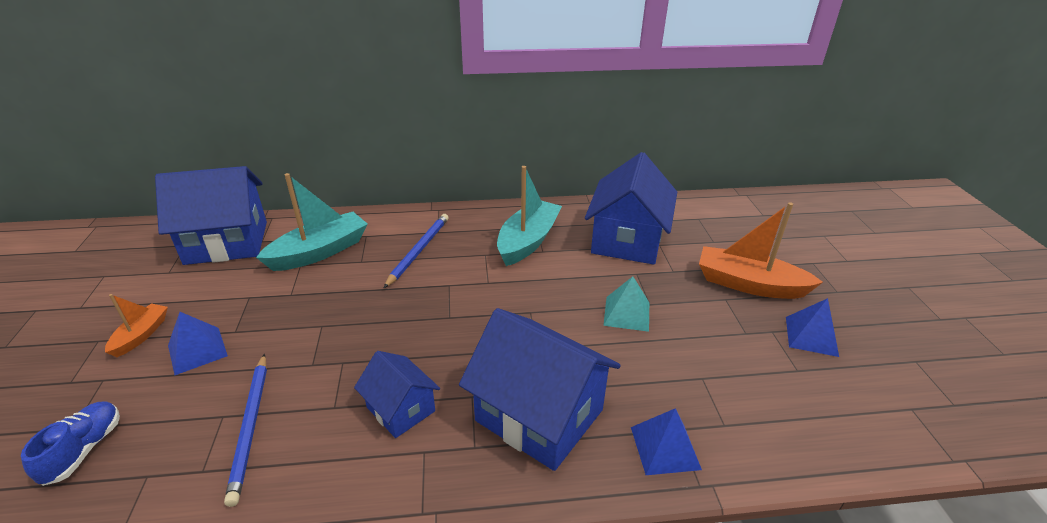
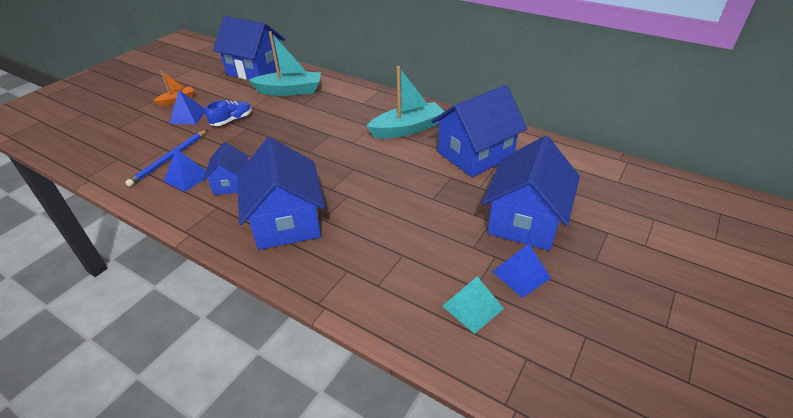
camera: 40 degrees right, 5 degrees up
blue shoe [21,402,120,486] -> blue shoe moved to [205,100,252,126]
blue pencil [384,214,449,288] -> none
turquoise pyramid [603,276,649,332] -> turquoise pyramid moved to [442,276,504,334]
blue pyramid [631,408,702,475] -> blue pyramid moved to [164,149,206,192]
orange boat [699,202,823,299] -> blue house [482,136,580,251]

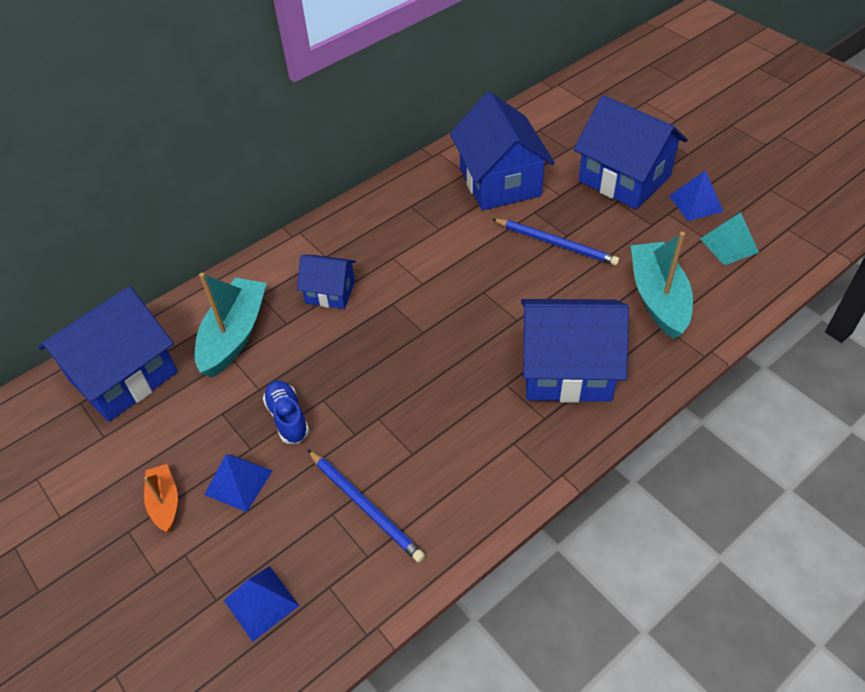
camera: 70 degrees left, 10 degrees up
blue pyramid [164,149,206,192] -> blue pyramid moved to [224,566,299,642]
blue house [203,142,248,195] -> blue house moved to [297,255,356,309]
turquoise boat [366,66,445,139] -> turquoise boat moved to [631,232,693,339]
none -> blue pencil [492,219,620,266]

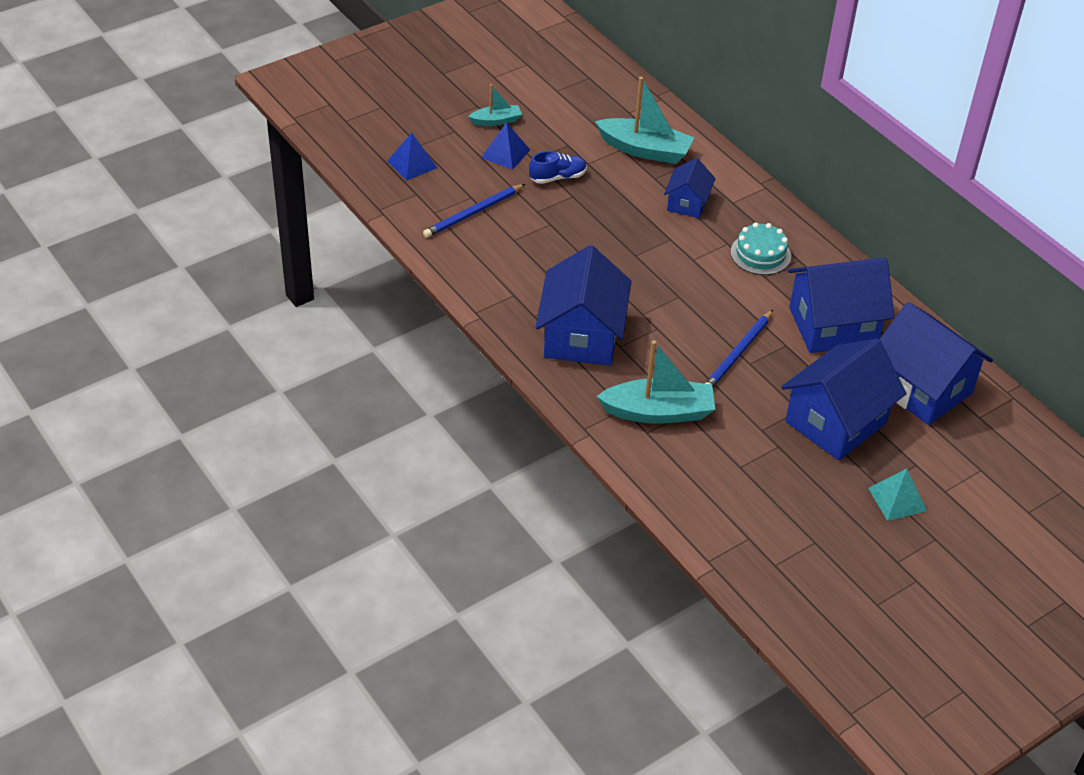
camera: 90 degrees right, 5 degrees down
blue house [38,286,178,422] -> blue house moved to [879,302,993,425]
orange boat [144,464,178,532] -> turquoise boat [468,84,522,126]
blue pyramid [669,170,724,221] -> none
turquoise pyramid [700,212,759,265] -> turquoise pyramid moved to [868,469,927,521]
none -> turquoise cake [731,222,791,275]

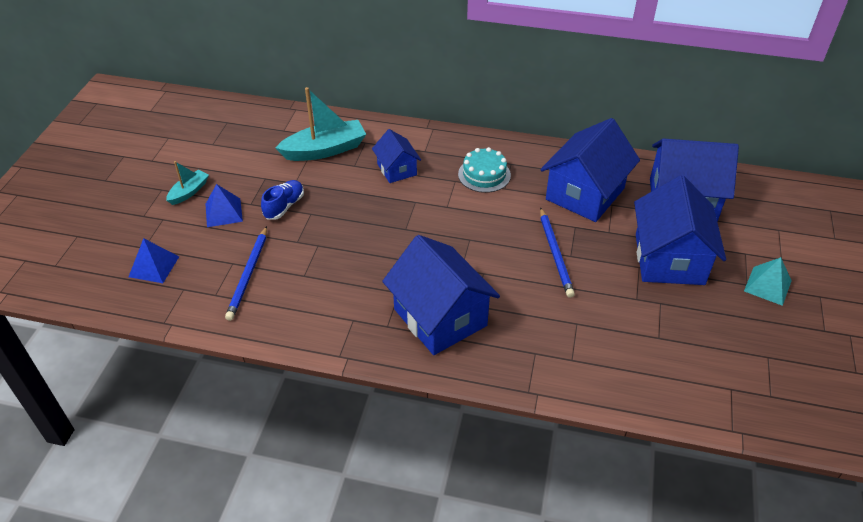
camera: 40 degrees left, 0 degrees up
turquoise boat [596,340,715,424] -> none

